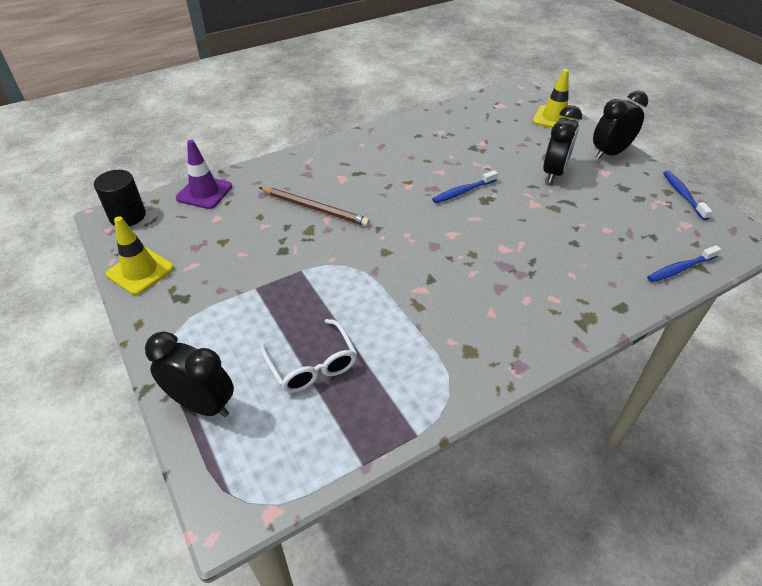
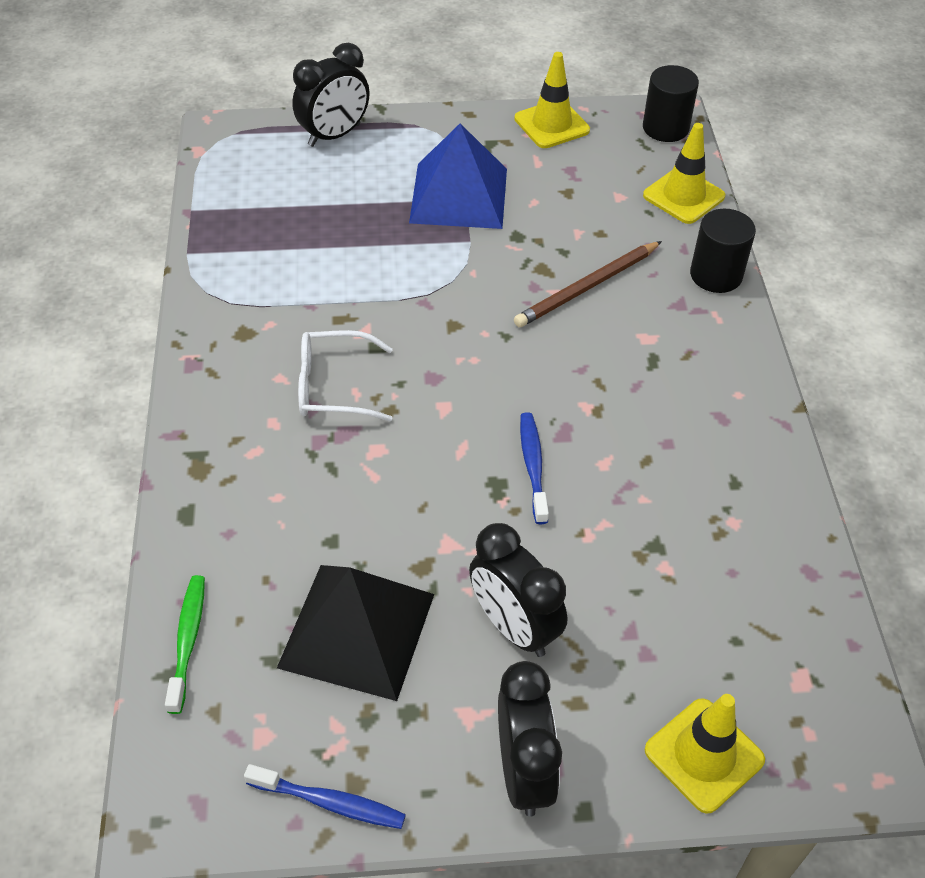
camera: 115 degrees right, 5 degrees up
purple traffic cone [176,140,232,209] -> yellow traffic cone [643,123,725,224]
white glasses [261,319,357,393] -> white glasses moved to [298,330,393,421]
blue toothbrush [647,245,721,282] -> green toothbrush [165,575,205,714]
none -> black pyramid [277,565,434,701]
none -> blue pyramid [409,123,507,229]
none -> black cylinder [690,209,756,293]

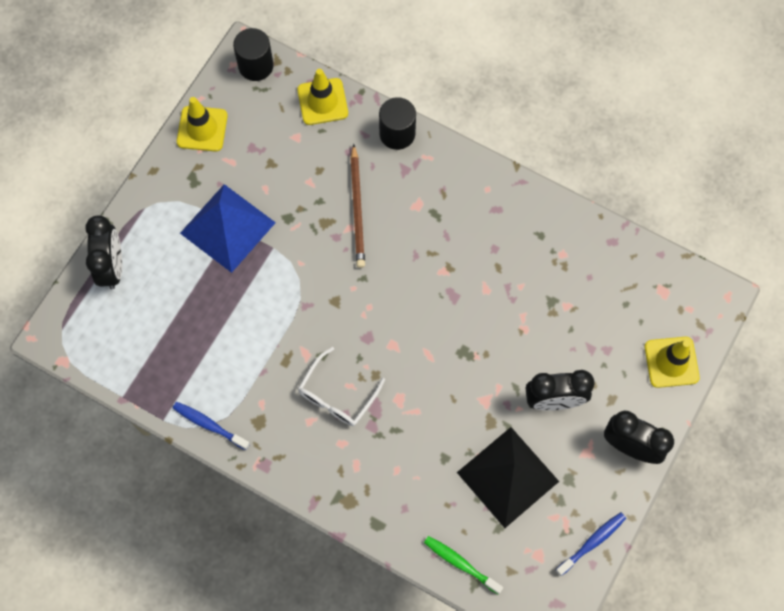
camera: 55 degrees left, 20 degrees up
blue toothbrush [520,412,549,524] -> blue toothbrush moved to [173,402,250,450]

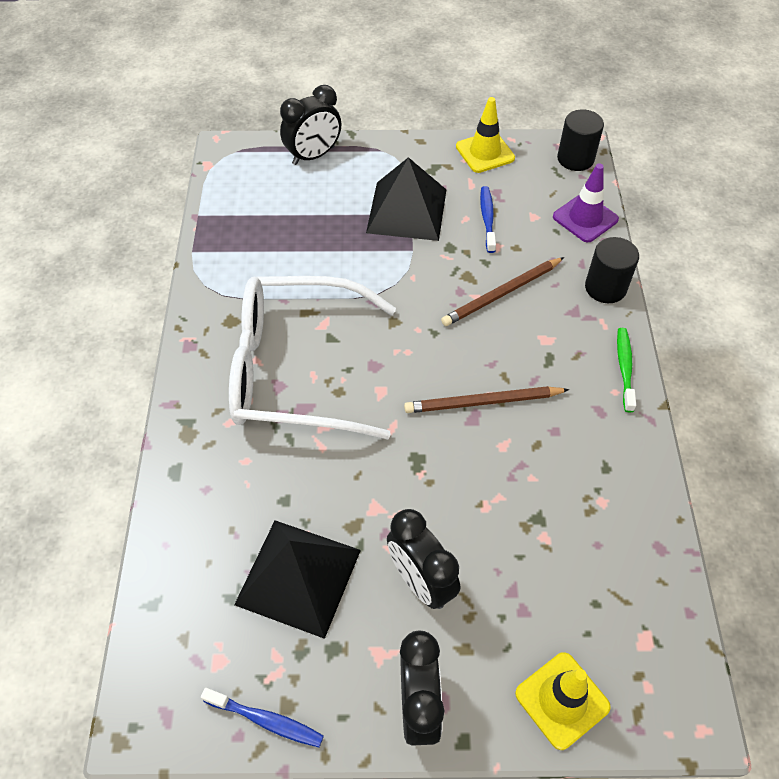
camera: 60 degrees right, 15 degrees down
blue toothbrush [173,402,250,450] -> blue toothbrush moved to [480,186,496,253]
blue pyramid [180,184,276,273] -> black pyramid [366,157,447,241]
yellow traffic cone [297,69,348,125] -> purple traffic cone [553,163,619,242]
white glasses [298,347,385,426] -> white glasses [229,276,396,439], size x2.12
green toothbrush [424,536,503,594] -> green toothbrush moved to [617,328,636,413]
none -> brown pencil [404,386,569,413]

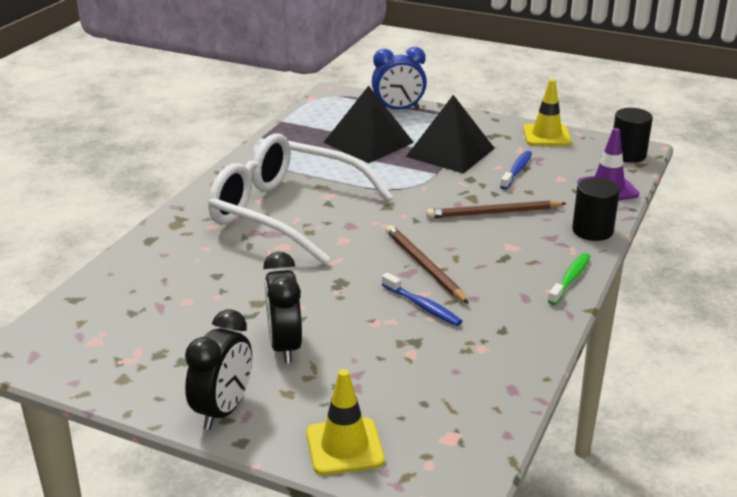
camera: 25 degrees right, 25 degrees down
blue toothbrush [201,688,324,747] -> blue toothbrush moved to [382,273,462,326]
black pyramid [234,520,361,639] -> black pyramid moved to [323,86,414,163]
black clock [280,85,341,165] -> blue clock [372,47,427,110]
brown pencil [404,386,569,413] -> brown pencil turned 45 degrees clockwise [386,225,469,304]

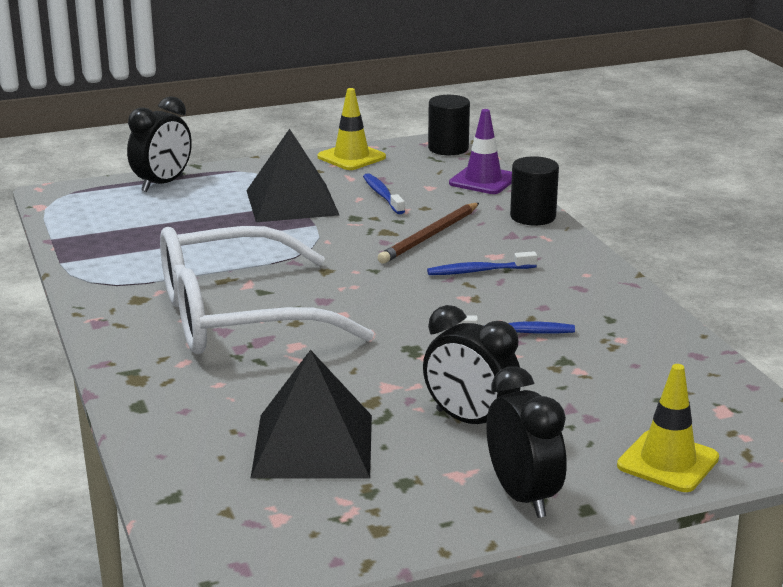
camera: 45 degrees left, 5 degrees down
black pyramid [323,86,414,163] -> black pyramid moved to [251,350,372,478]
blue clock [372,47,427,110] -> black clock [127,96,192,192]
brown pencil [386,225,469,304] -> none
green toothbrush [548,253,591,305] -> none
none -> blue toothbrush [427,251,537,275]

